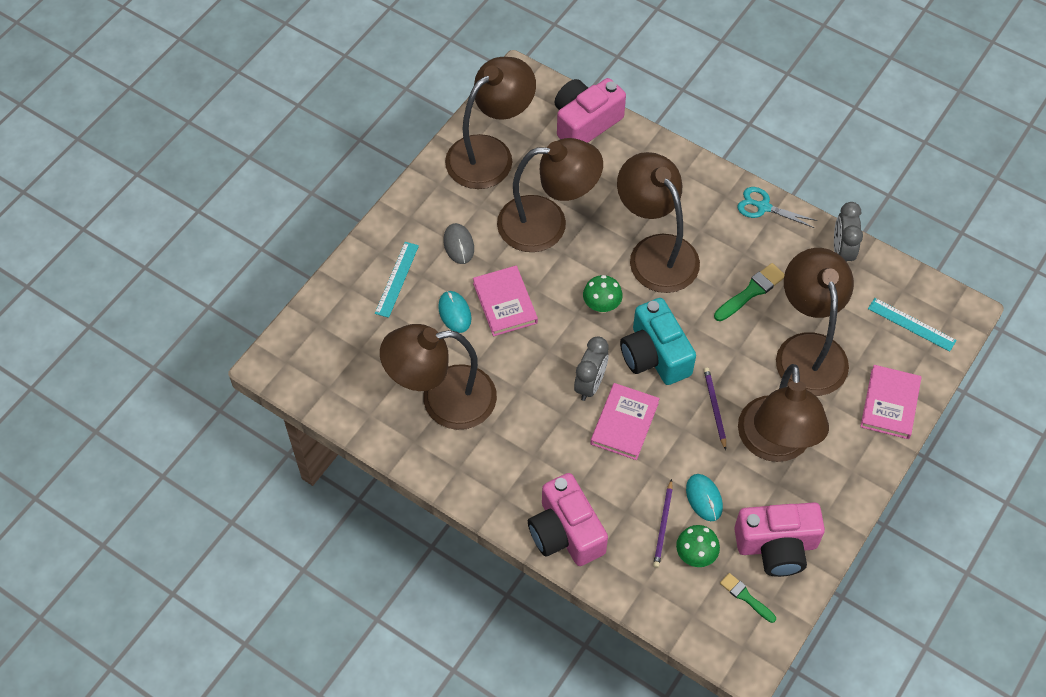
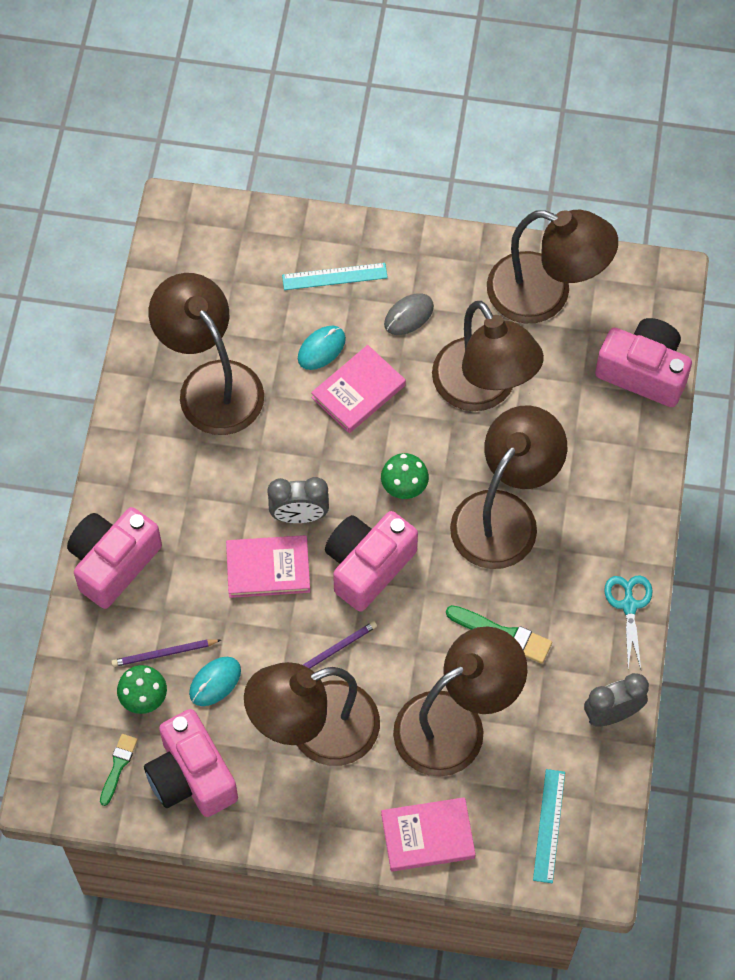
camera: 65 degrees right, 5 degrees up
turquoise camera [620,298,696,385] -> pink camera [325,511,418,612]

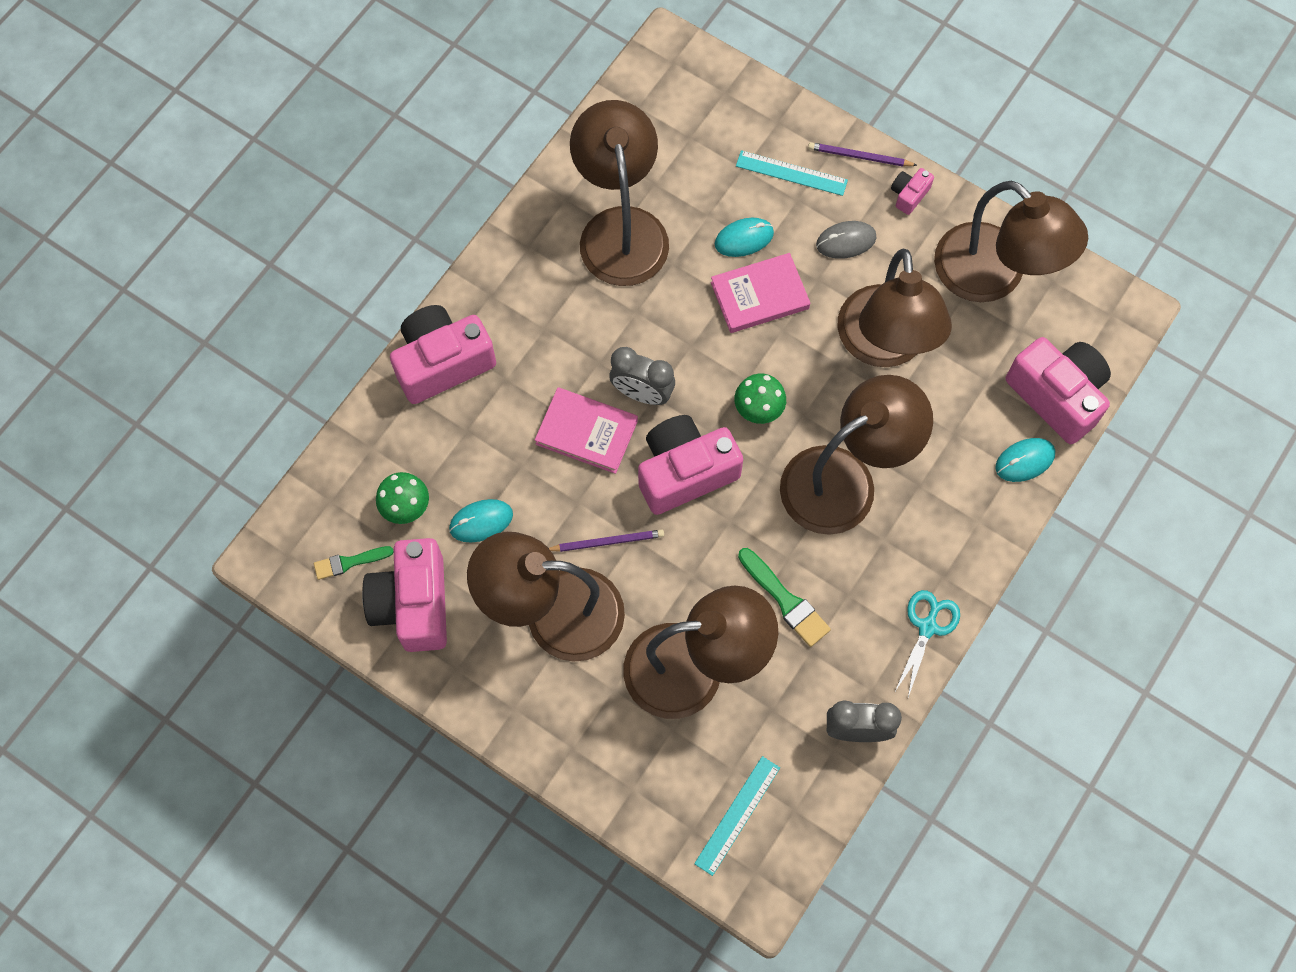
camera: 25 degrees right, 5 degrees up
green brush [100,734,138,806] -> green brush turned 150 degrees counterclockwise [314,546,394,580]
purple pencil [111,639,221,667] -> purple pencil moved to [808,142,918,167]
pink book [381,797,476,872] -> none
none -> pink camera [891,168,934,215]
none -> turquoise mouse [995,438,1055,482]

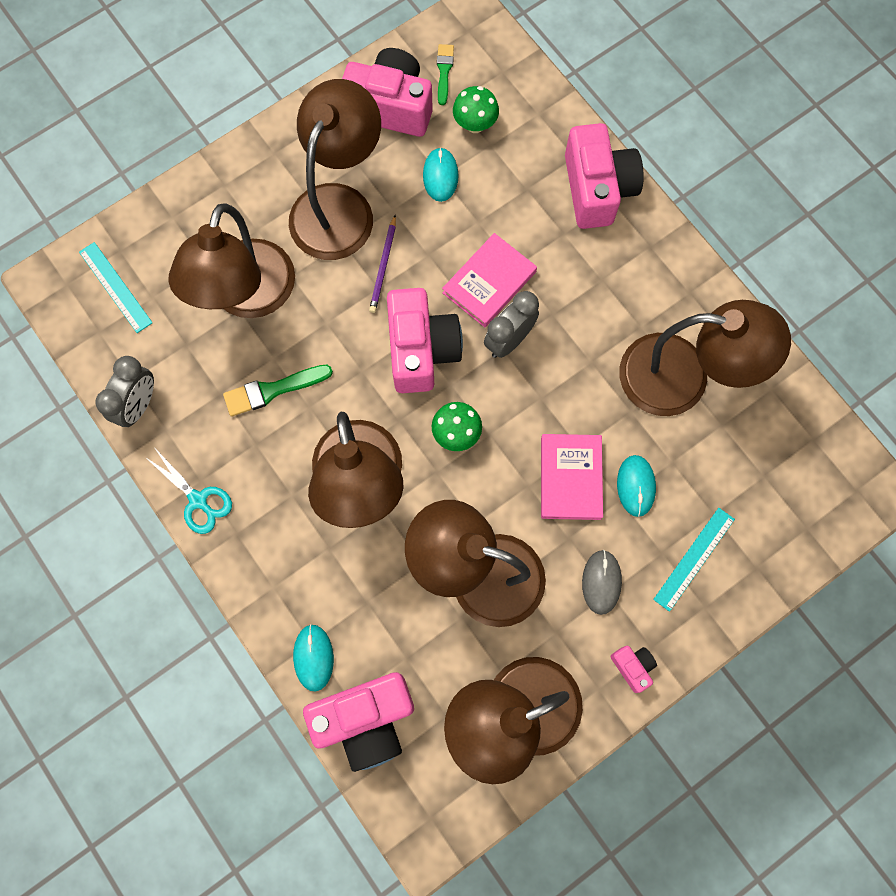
camera: 110 degrees right, 5 degrees up
purple pencil [808,142,918,167] -> none

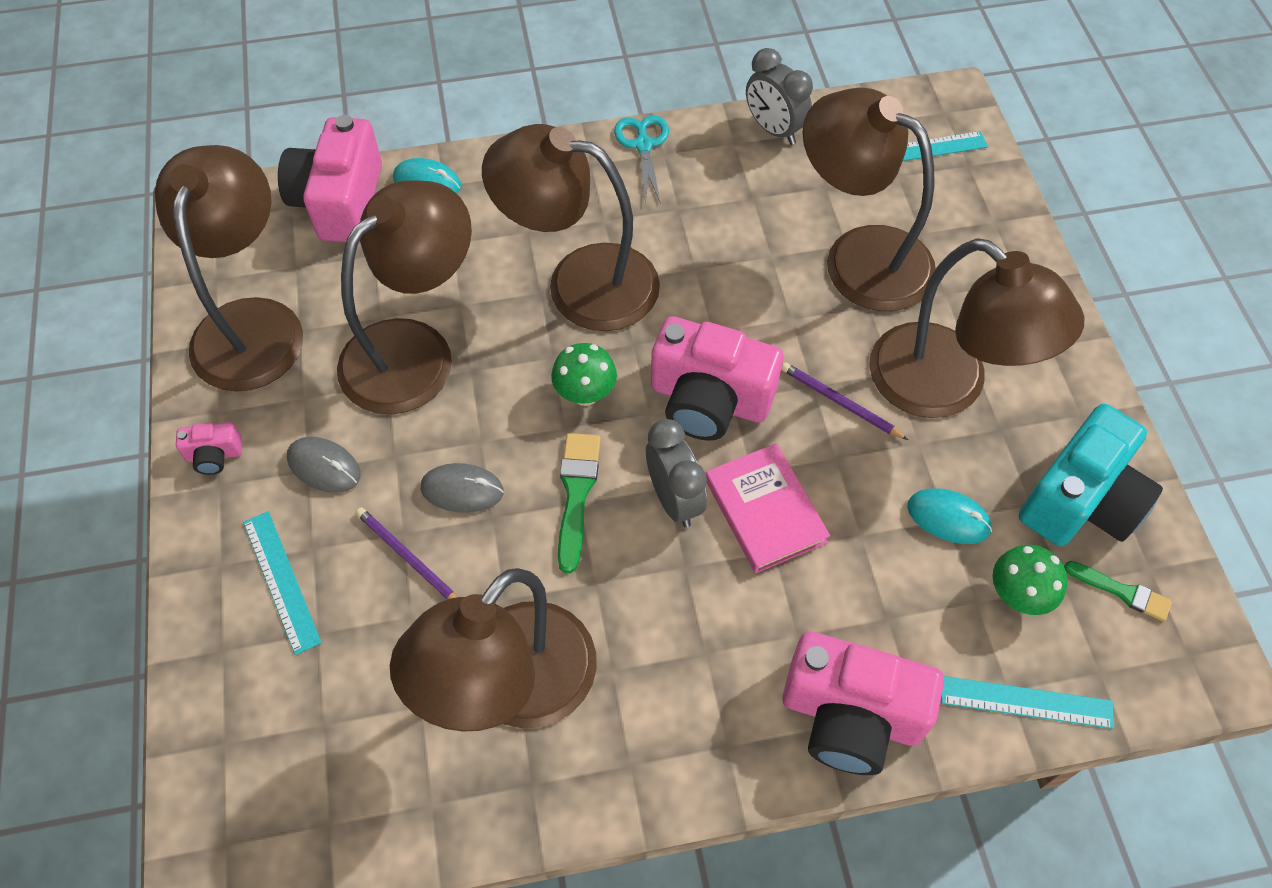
camera: 115 degrees right, 15 degrees down
turquoise scissors [145,447,232,534] -> turquoise scissors turned 105 degrees clockwise [614,115,669,205]
green brush [223,365,333,417] -> green brush moved to [558,433,601,573]
pink camera [342,48,433,137] -> turquoise camera [1019,404,1163,546]
pink book [541,434,603,520] -> grey mouse [421,463,504,513]
turquoise mouse [617,455,656,517] -> purple pencil [356,507,457,599]
none -> turquoise ruler [941,676,1114,729]

